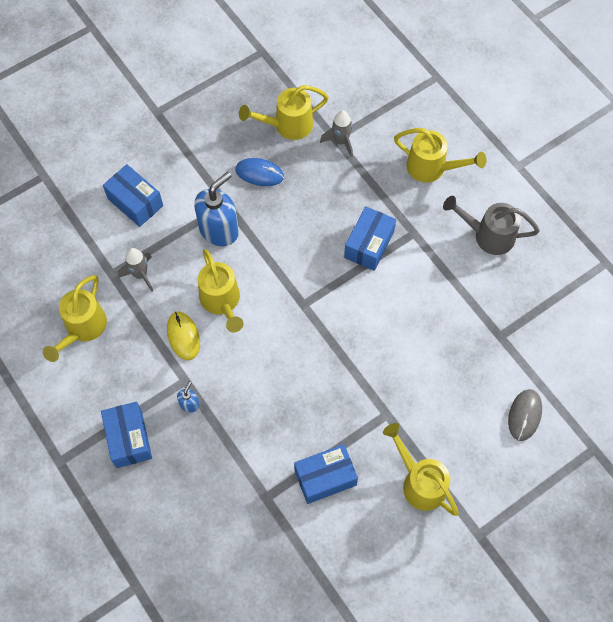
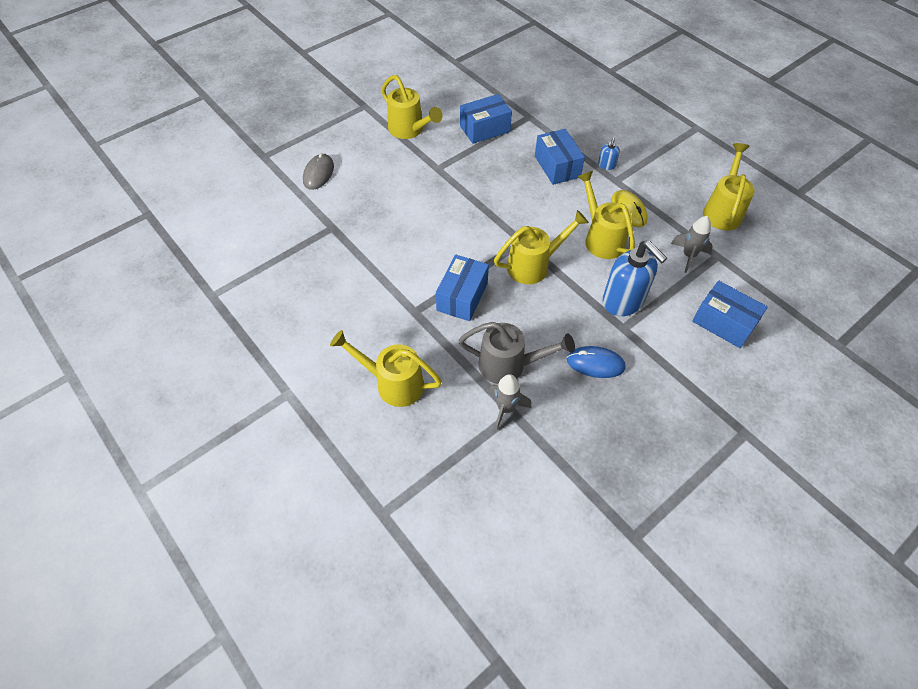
camera: 175 degrees right, 10 degrees down
blue box [101,402,152,468] -> blue box moved to [535,129,585,185]
blue soap dispenser [194,172,239,246] -> blue soap dispenser turned 75 degrees counterclockwise [603,240,667,316]
yellow watering can [239,85,329,140] -> yellow watering can moved to [494,210,589,284]
grey watering can [443,196,540,255] -> grey watering can moved to [459,322,575,384]

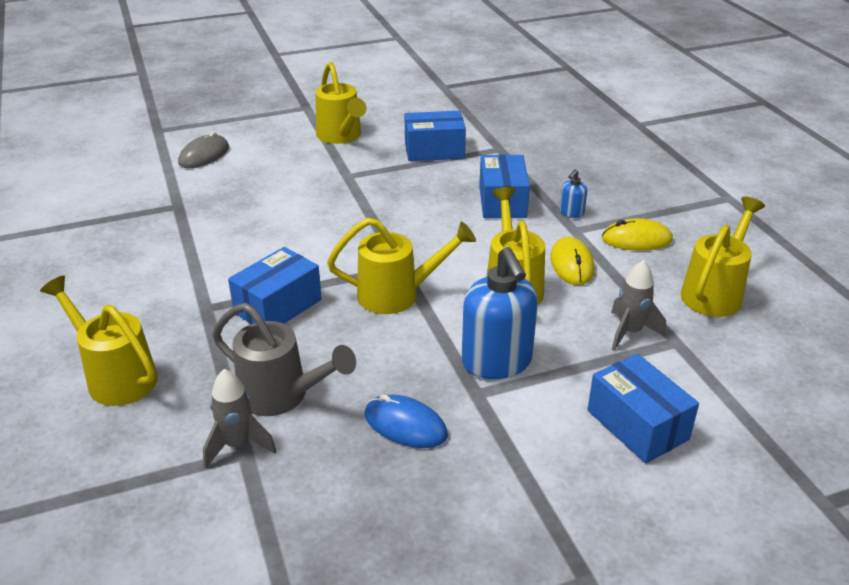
camera: 20 degrees right, 20 degrees down
none -> yellow mouse [602,218,673,251]

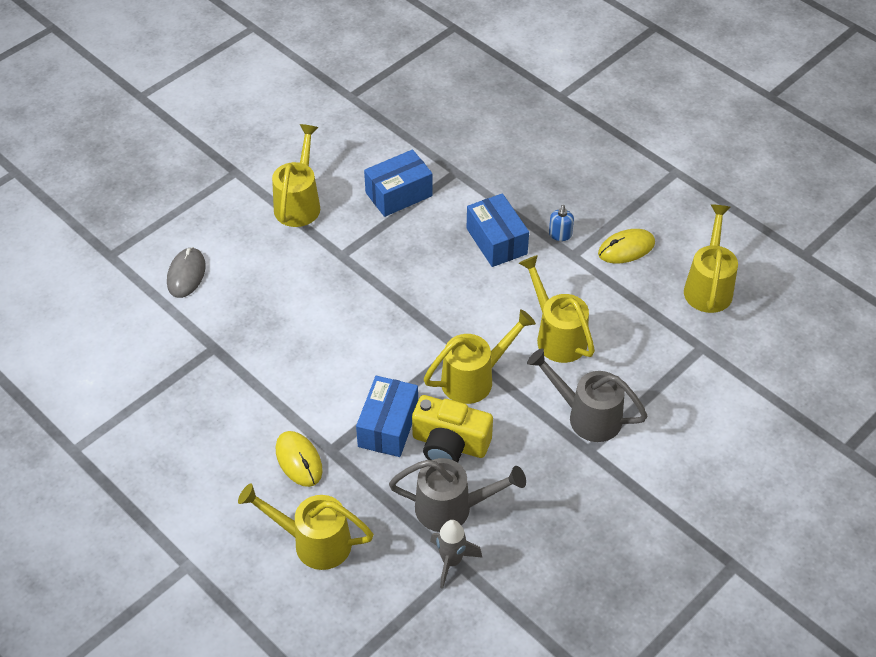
camera: 25 degrees left, 15 degrees up
yellow watering can [315,62,367,144] -> yellow watering can turned 120 degrees counterclockwise [272,124,320,227]
blue mouse [365,394,448,448] -> none
blue soap dispenser [462,247,538,379] -> grey watering can [527,348,647,442]
yellow mouse [550,237,594,285] -> yellow mouse moved to [276,431,323,487]
blue box [587,353,699,463] -> none
grey rocket [611,260,666,351] -> none
none -> yellow camera [412,395,493,463]

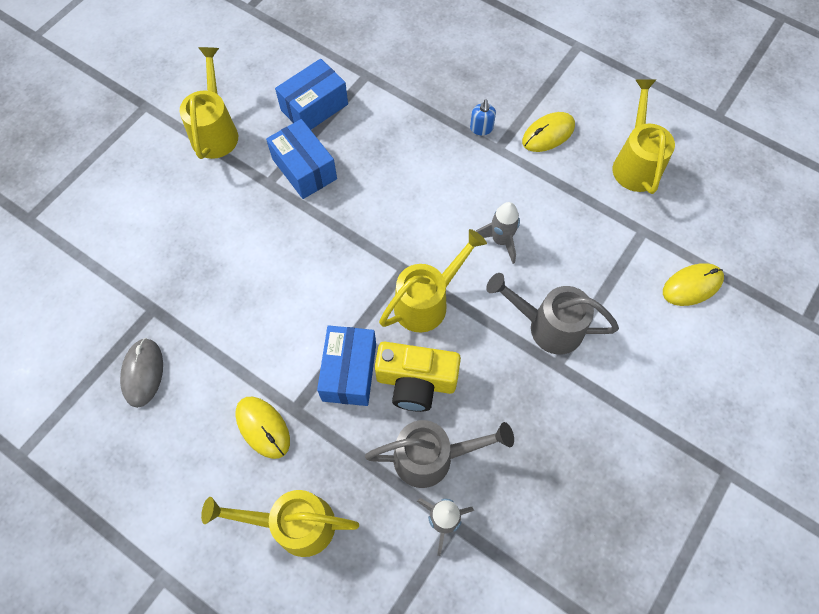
camera: 10 degrees left, 15 degrees up
grey mouse [167,247,206,298] -> grey mouse moved to [120,338,163,408]
blue box [467,193,529,267] -> blue box moved to [266,119,337,199]
yellow watering can [519,255,595,363] -> grey rocket [476,202,520,264]
none -> yellow mouse [663,263,724,306]

